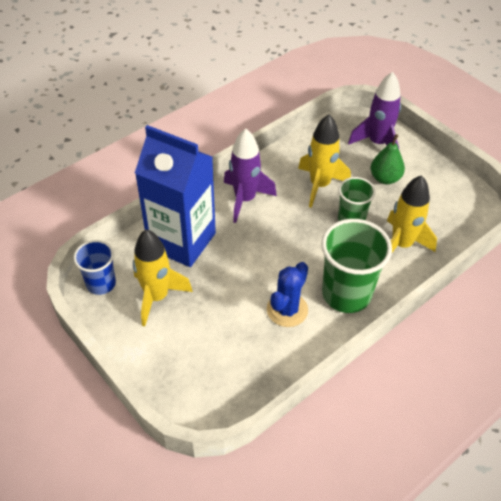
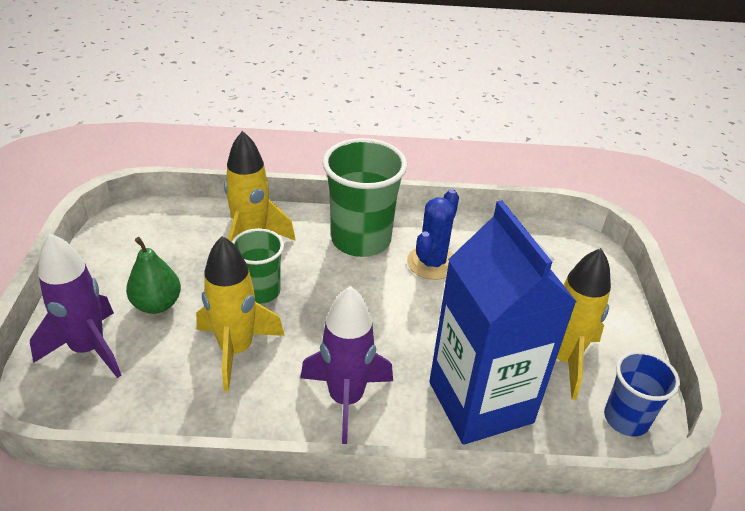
camera: 140 degrees left, 10 degrees down
blue cactus [267,262,308,327] -> blue cactus turned 45 degrees counterclockwise [407,189,459,280]

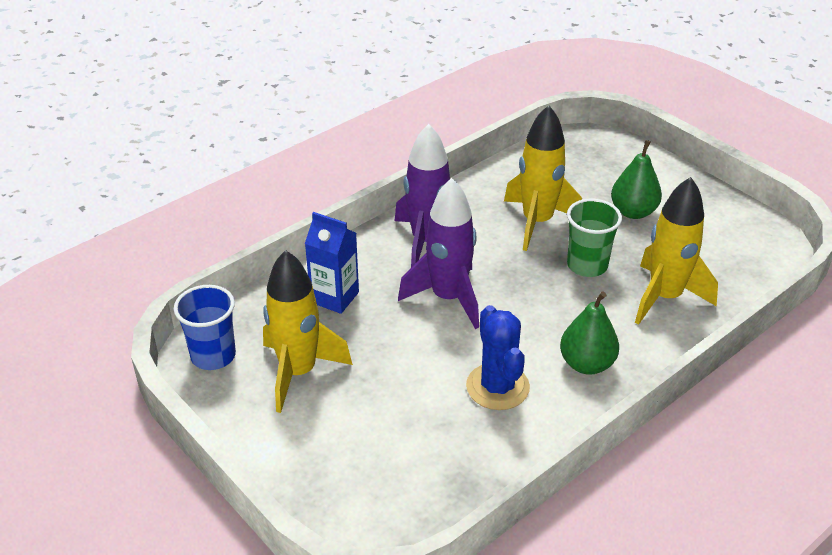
camera: 140 degrees right, 0 degrees up
purple rocket [30,233,121,378] -> purple rocket moved to [398,178,479,329]
green cup [322,138,407,257] -> green pear [560,292,619,375]
blue carton [429,200,577,445] -> blue carton [305,212,359,314], size x0.48

